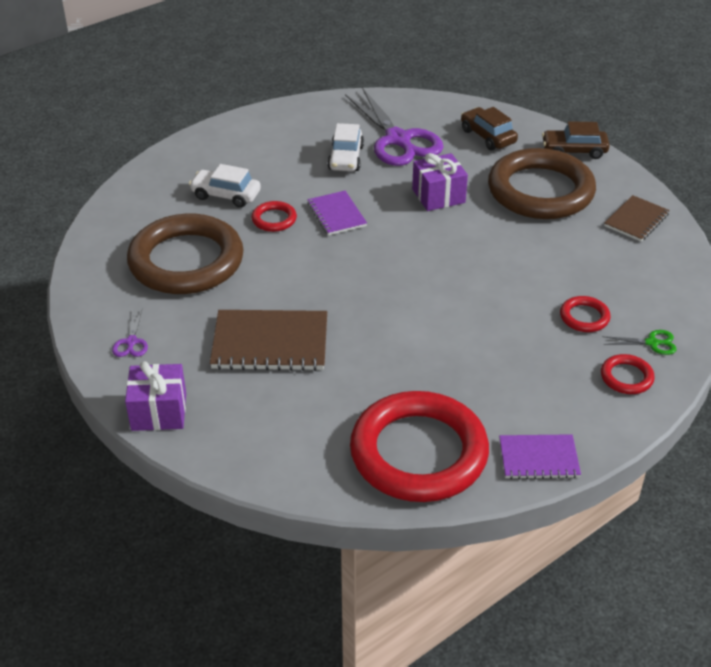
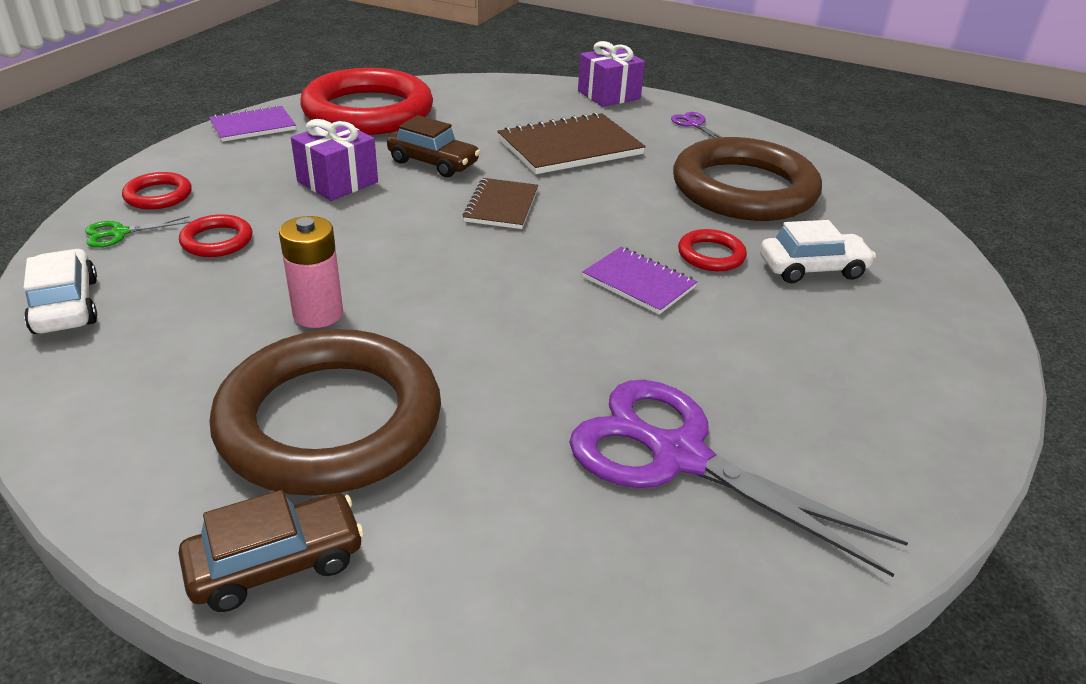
camera: 150 degrees right, 5 degrees down
white car [328,123,364,171] -> white car moved to [24,249,97,334]
purple gift [412,153,468,211] -> purple gift moved to [291,119,378,201]
brown car [461,107,518,150] -> brown car moved to [387,115,480,177]
brown notebook [604,195,670,242] -> brown notebook moved to [463,178,539,229]
none -> pink battery [279,216,343,328]

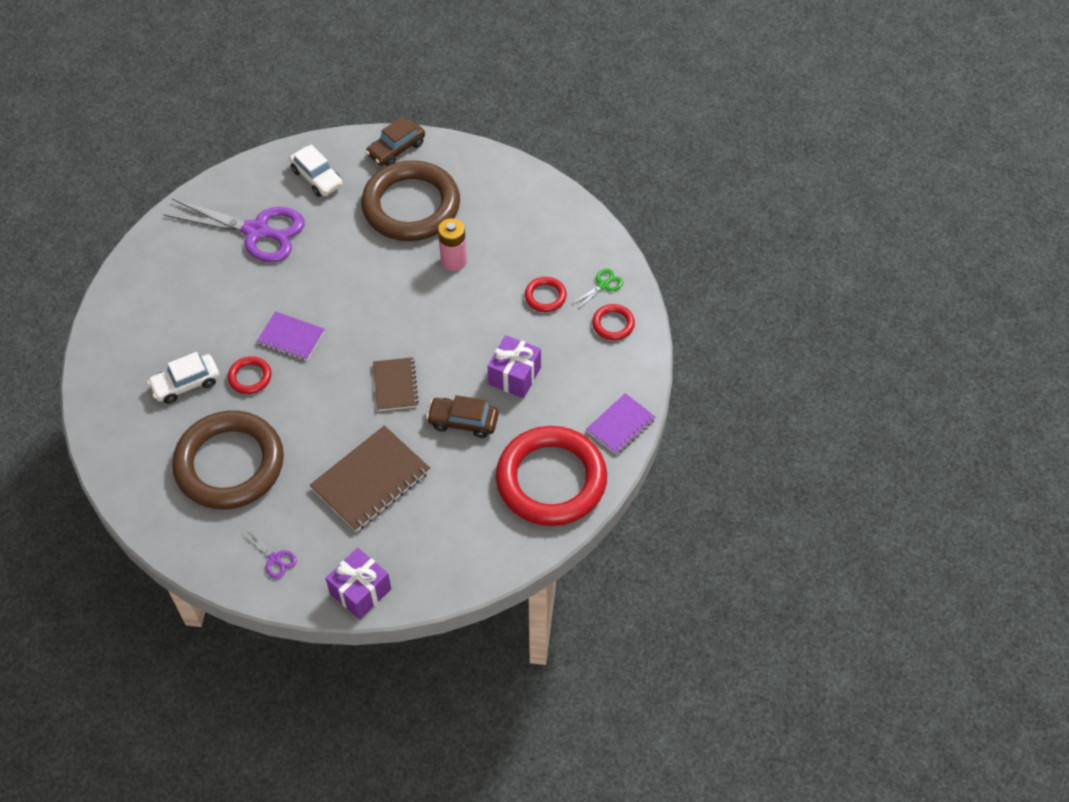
camera: 165 degrees right, 20 degrees up
white car [24,249,97,334] -> white car moved to [289,144,343,197]

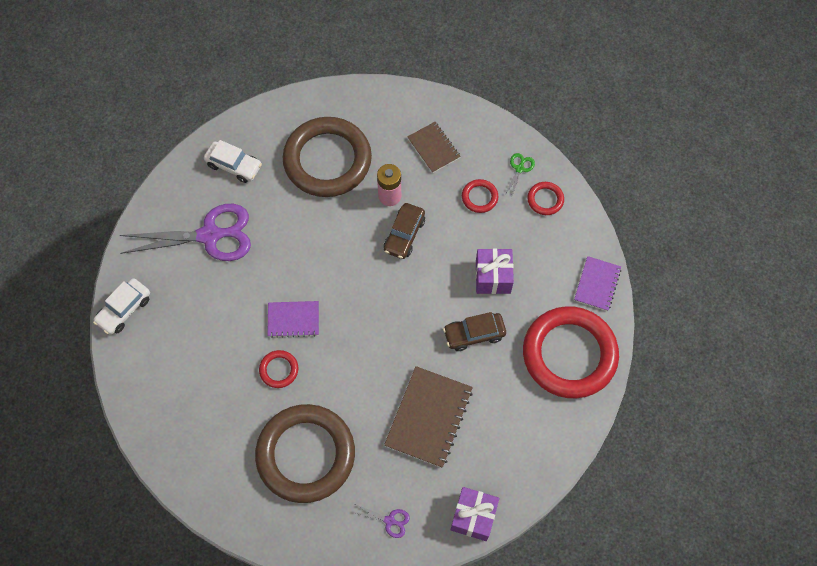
camera: 25 degrees left, 10 degrees up
white car [147,352,219,404] -> white car moved to [93,278,150,335]
brown car [366,117,425,166] -> brown car moved to [384,203,425,259]
brown notebook [373,357,419,411] -> brown notebook moved to [407,122,461,173]

